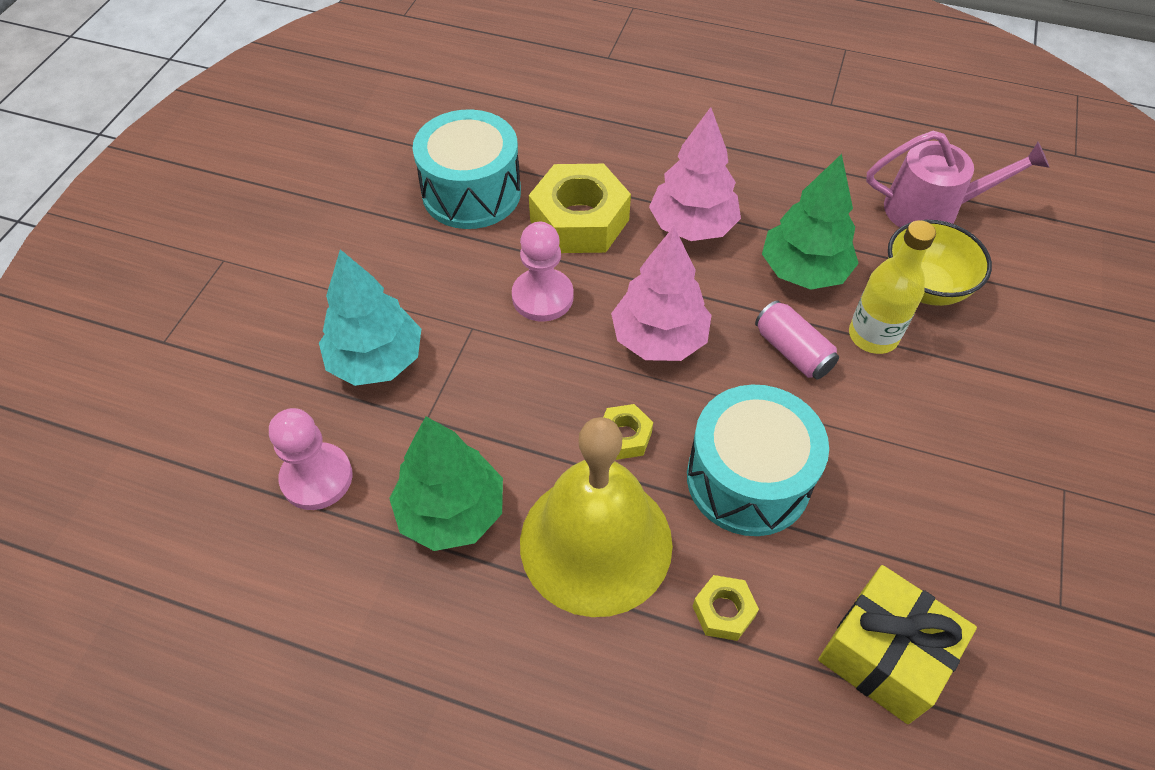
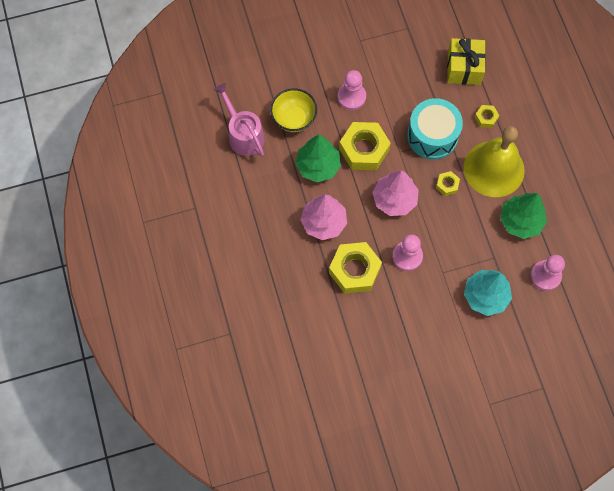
camera: 125 degrees left, 15 degrees up
turquoise drum [413,109,521,229] -> none
pink can [755,300,839,379] -> yellow nut [339,122,391,170]
yellow bottle [849,220,936,354] -> none
none -> pink pawn [338,70,366,110]

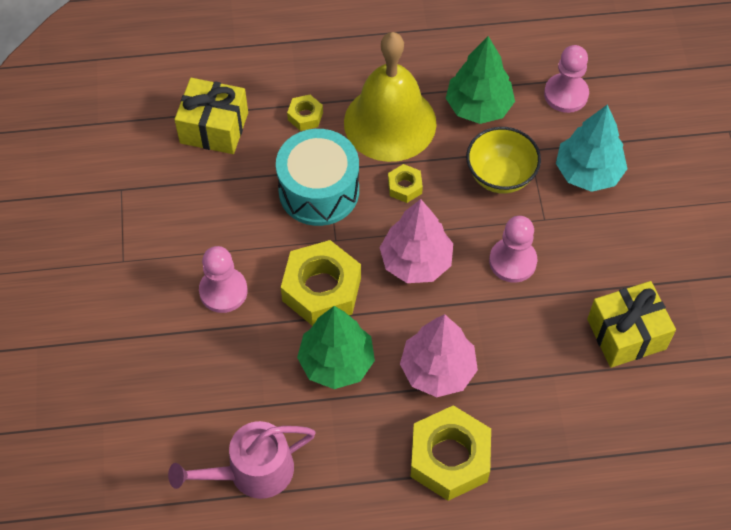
camera: 80 degrees left, 10 degrees down
yellow bowl [270,88,317,132] -> yellow bowl moved to [466,127,541,194]
yellow nut [329,242,382,294] -> yellow nut moved to [411,405,491,501]
none -> yellow gift [587,281,676,368]

